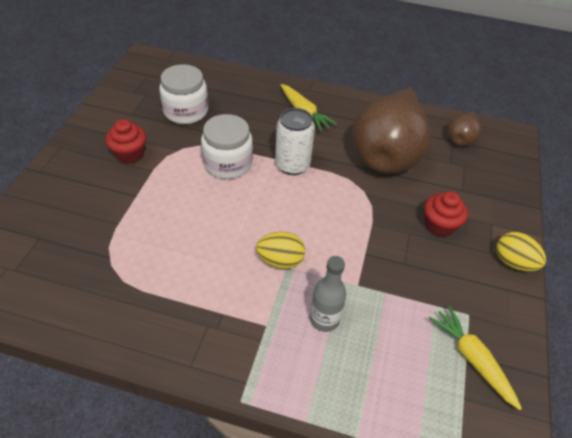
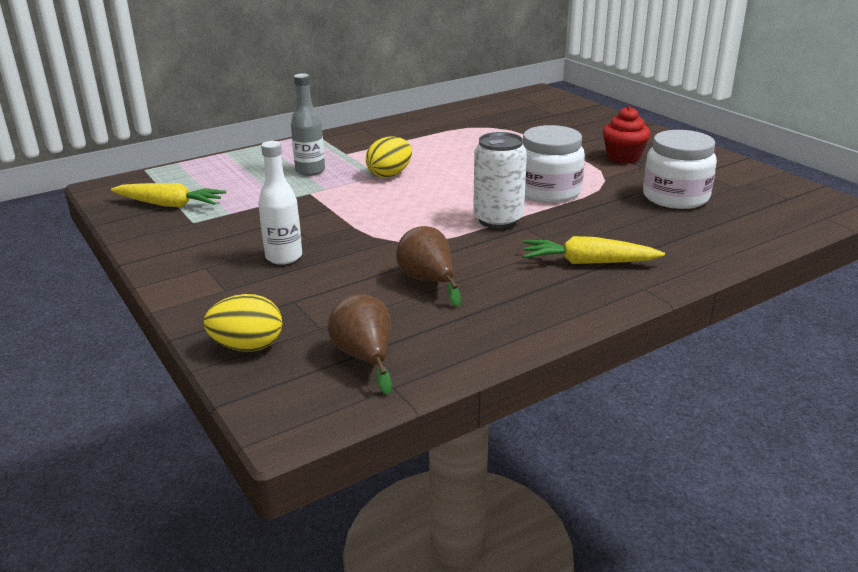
camera: 135 degrees right, 20 degrees down
brown pear [352,87,431,174] -> brown pear [396,226,461,307], size x0.45
red cupcake [424,191,468,237] -> white bottle [258,141,302,265]
yellow egg [496,232,546,271] -> yellow egg moved to [204,294,282,352]

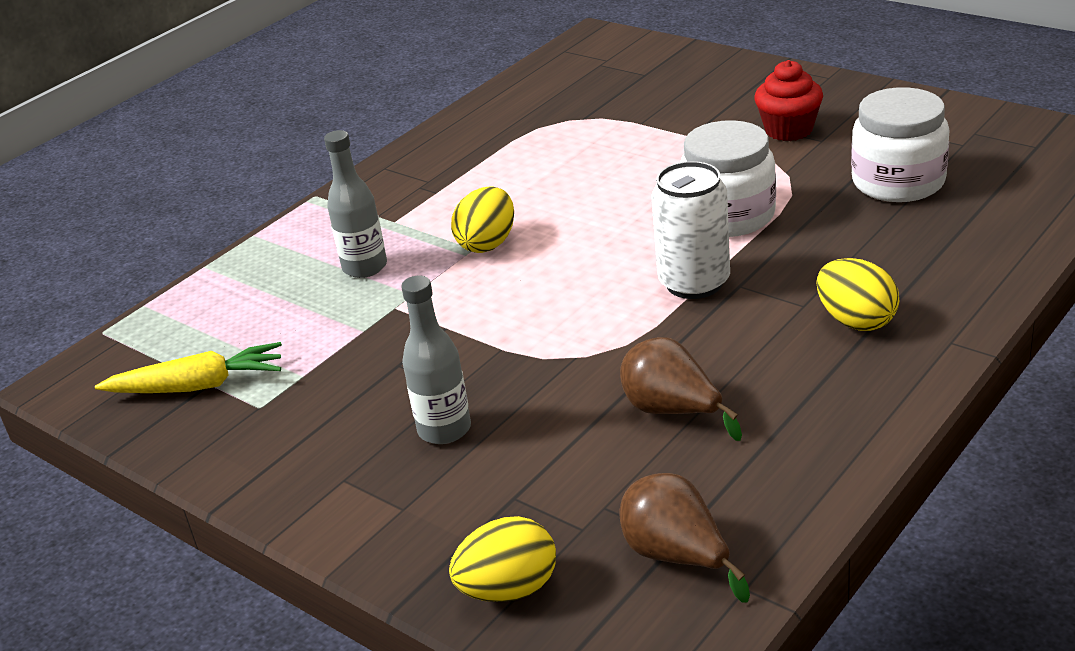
camera: 15 degrees left, 5 degrees up
white bottle [258,141,302,265] -> grey bottle [401,276,471,444]
yellow carrot [523,236,665,264] -> yellow egg [816,258,900,331]

